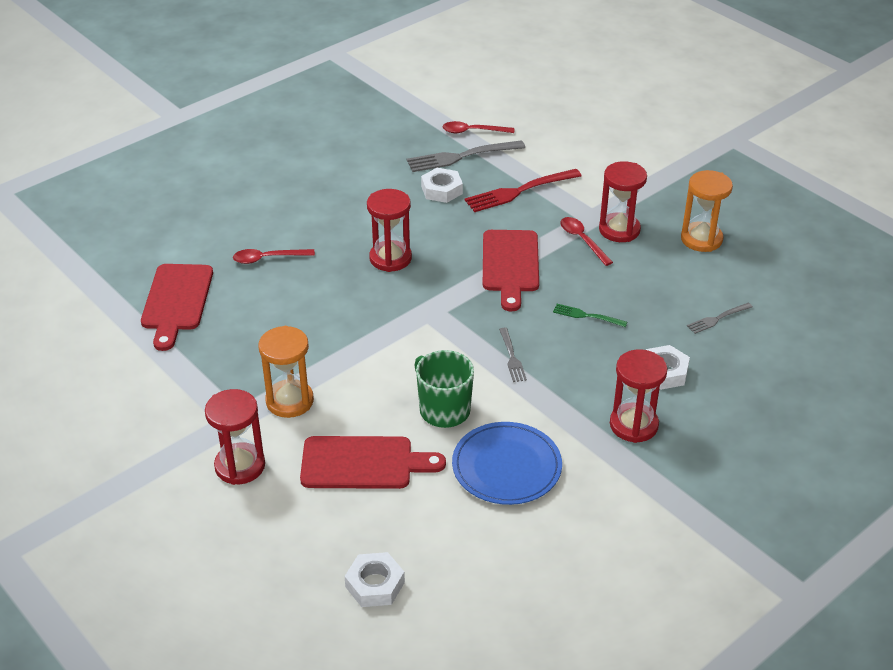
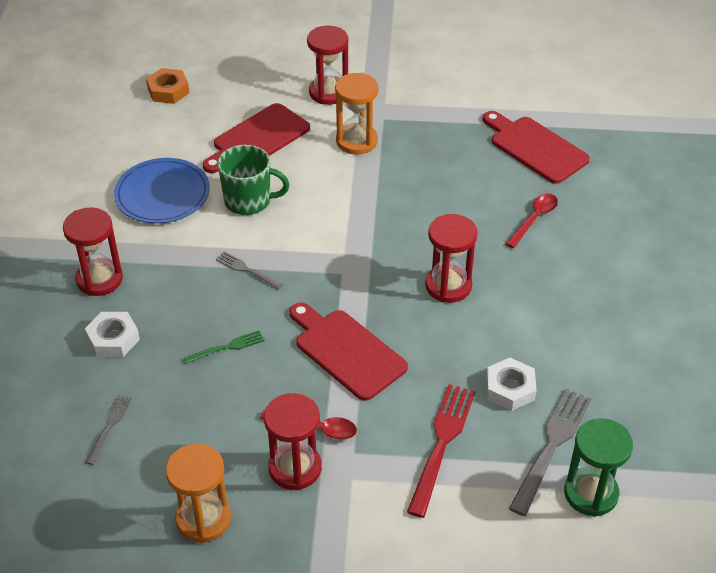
camera: 135 degrees right, 5 degrees up
white nut [345,552,405,607] -> orange nut [146,68,189,104]
red spoon [442,121,514,133] -> green hourglass [564,418,633,517]

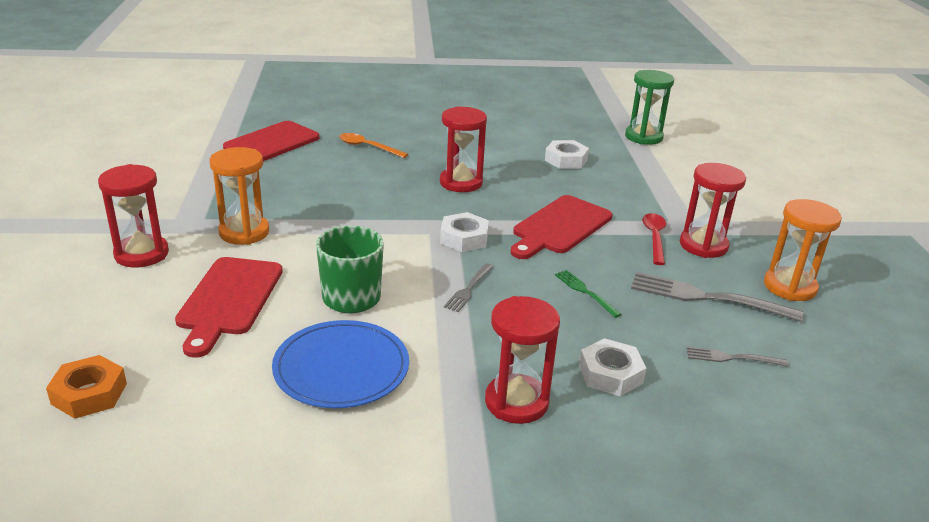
camera: 100 degrees left, 15 degrees down
red cutting board [202,103,310,173] -> red cutting board turned 60 degrees clockwise [175,257,283,358]
red fork [407,384,475,518] -> none
red spoon [506,194,558,248] -> orange spoon [339,133,408,158]
grey fork [509,388,592,516] -> grey fork moved to [631,272,803,322]
none -> white nut [440,212,489,252]

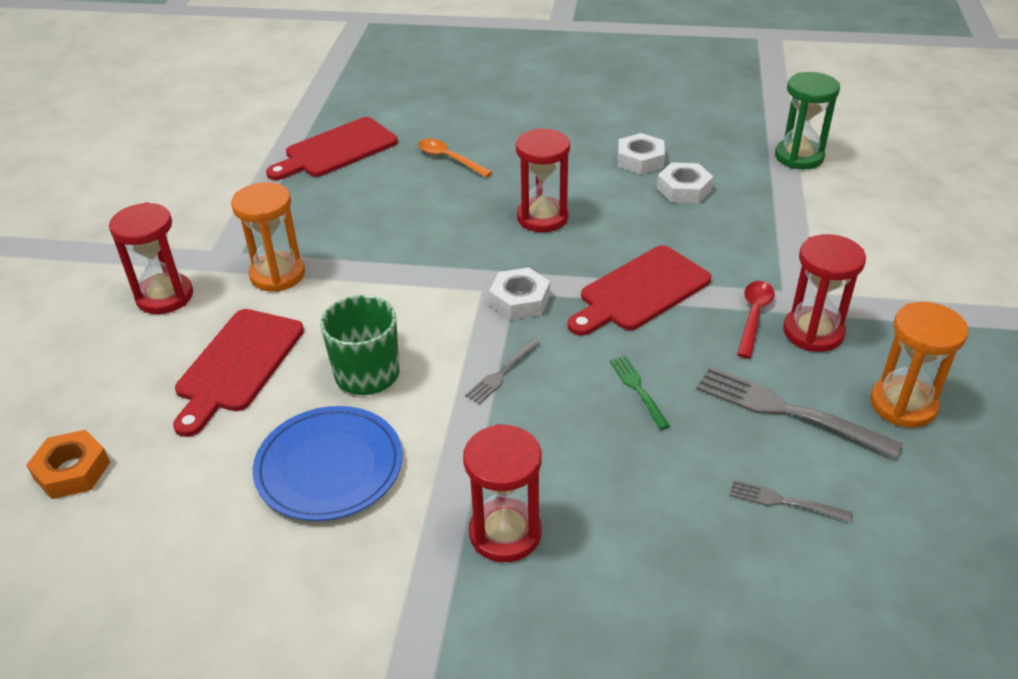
camera: 15 degrees right, 10 degrees up
white nut [579,338,646,396] -> white nut moved to [618,133,665,174]

